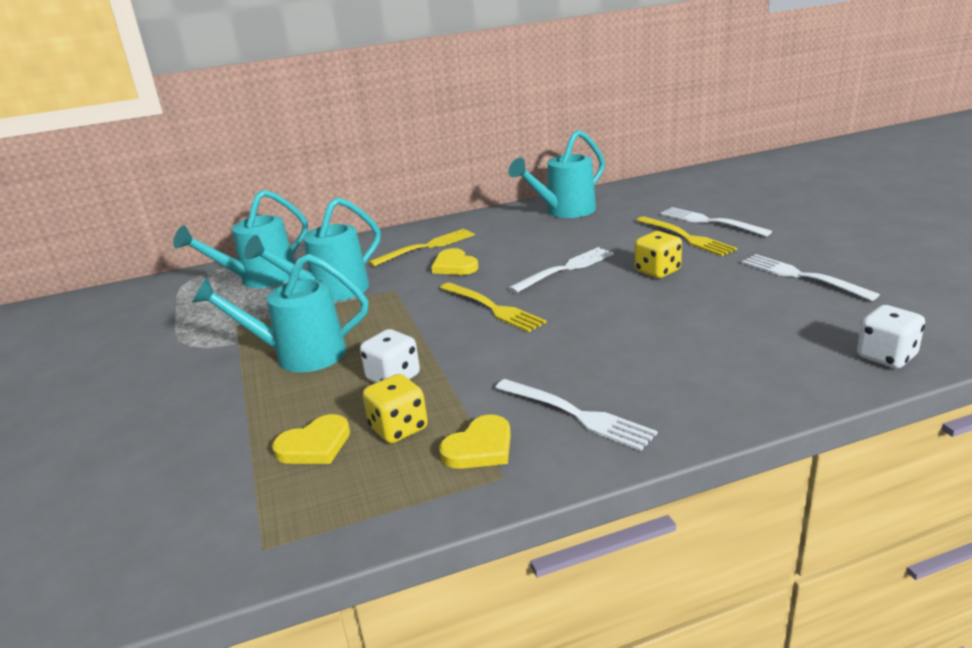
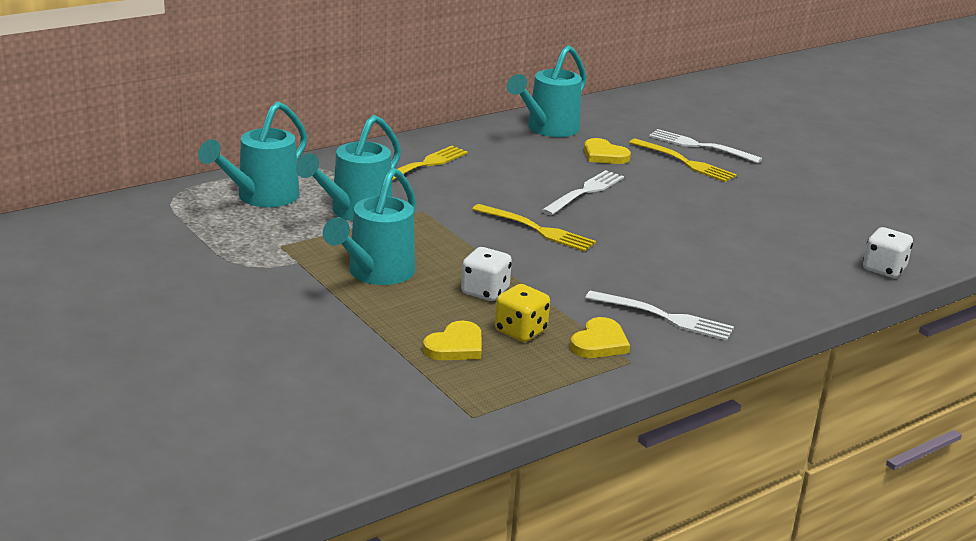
camera: 20 degrees left, 0 degrees up
turquoise watering can [192,254,368,372] -> turquoise watering can turned 45 degrees counterclockwise [323,168,416,285]
yellow heart [431,248,478,275] -> yellow heart moved to [584,138,631,164]
yellow dice [635,231,682,278] -> none
white fork [742,254,880,301] -> none

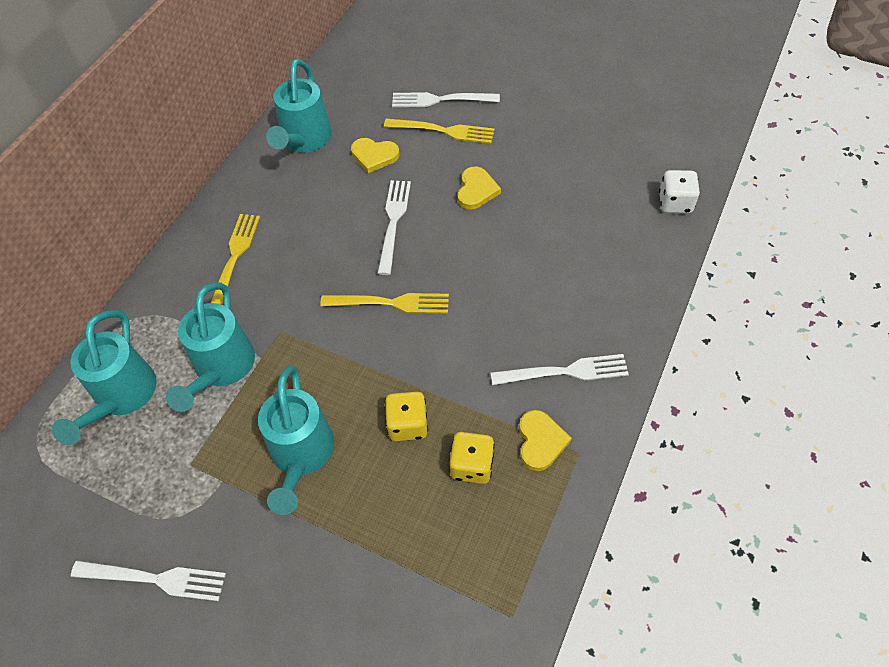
camera: 25 degrees left, 30 degrees up
yellow heart [423,320,482,360] -> yellow heart moved to [457,167,501,209]
white dice [461,247,512,301] -> yellow dice [385,392,428,441]
none -> white fork [71,560,226,601]

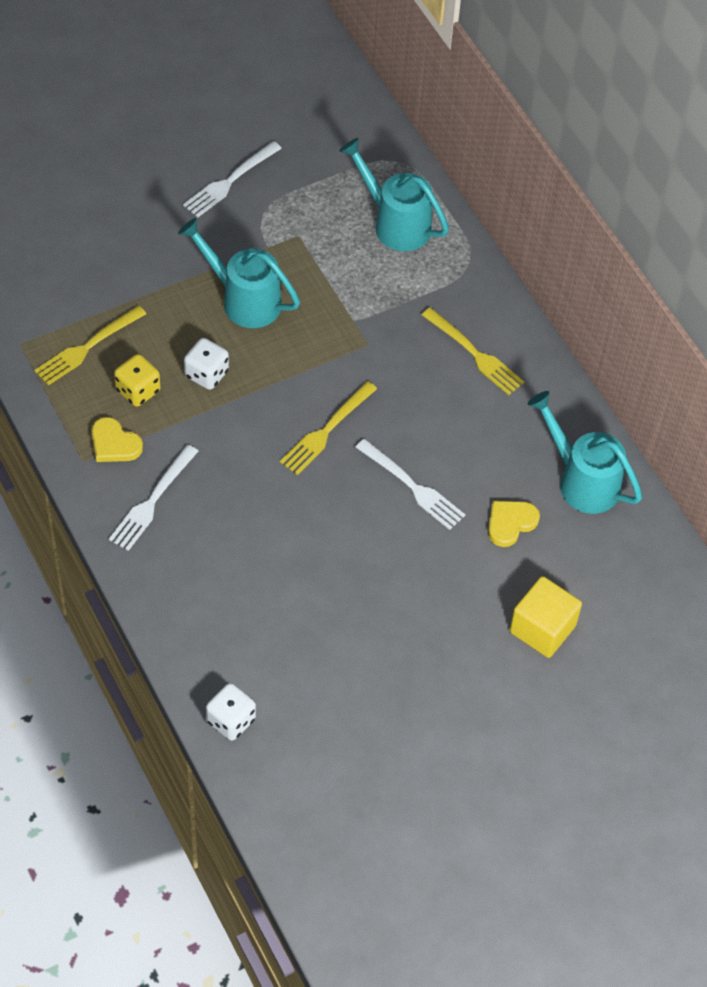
camera: 120 degrees right, 0 degrees up
turquoise watering can [166,283,255,412] -> none
yellow fork [384,119,495,144] -> yellow fork moved to [34,306,146,386]
yellow dice [385,392,428,441] -> white dice [184,338,229,390]
white fork [392,92,500,107] -> yellow cube [510,576,582,658]
yellow heart [457,167,501,209] -> none

